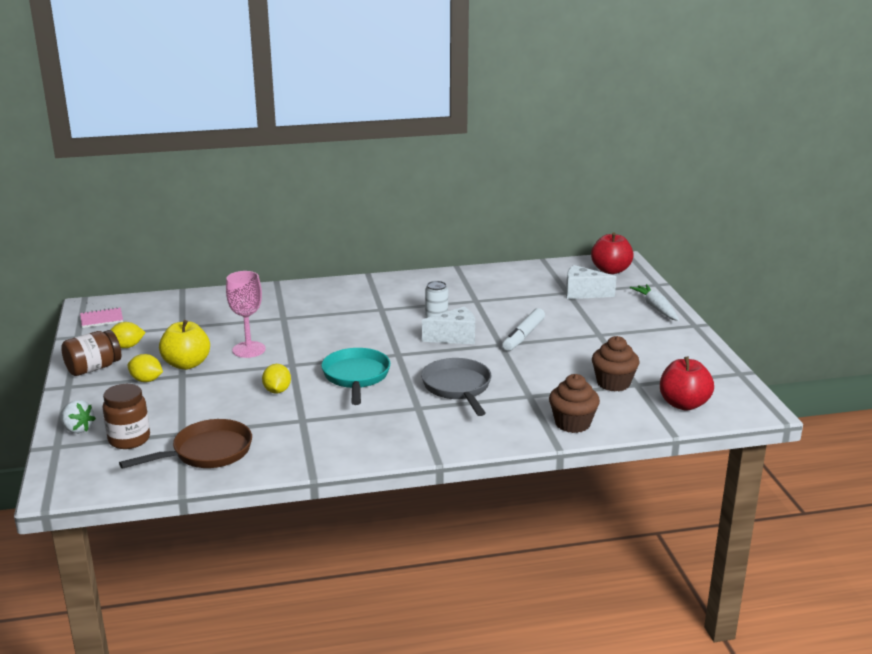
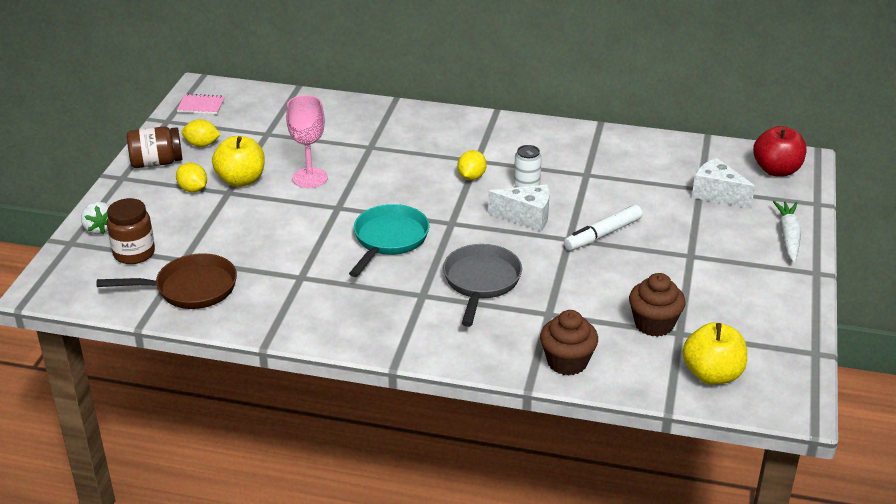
camera: 25 degrees right, 10 degrees up
yellow lemon [262,364,291,394] -> yellow lemon moved to [458,150,487,180]
red apple [660,357,714,411] -> yellow apple [683,322,747,385]

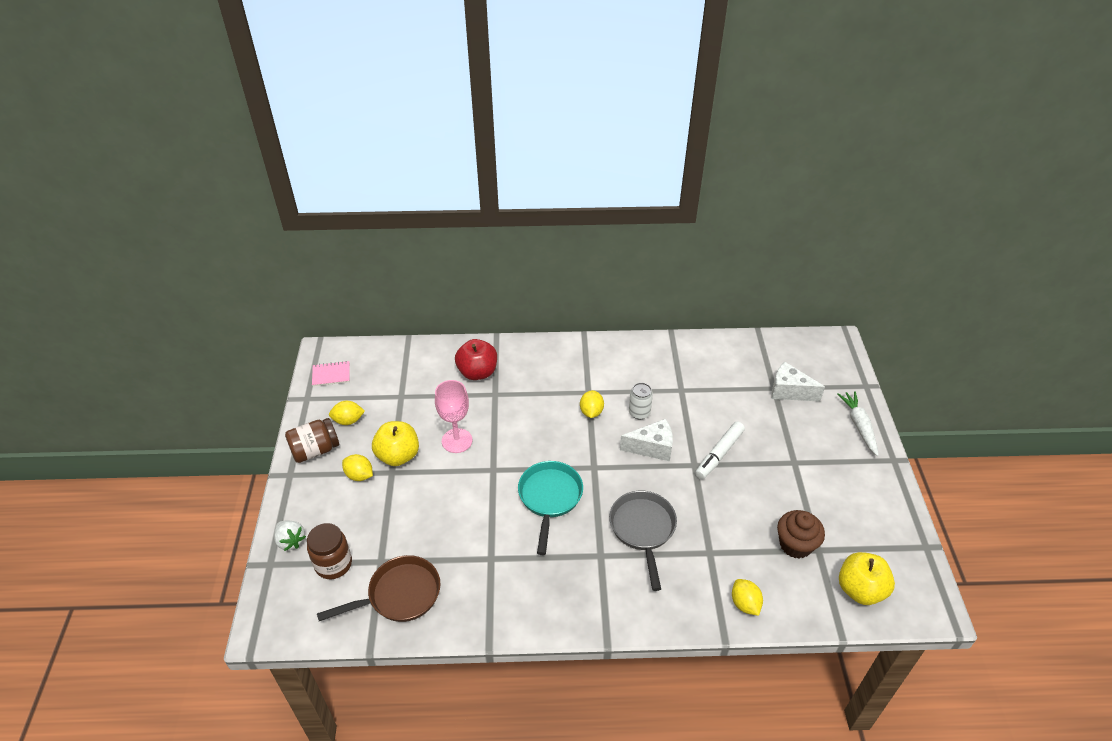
camera: 15 degrees left, 10 degrees up
brown cupcake [540,310,598,376] -> yellow lemon [732,579,763,616]
red apple [753,126,806,176] -> red apple moved to [455,339,497,380]

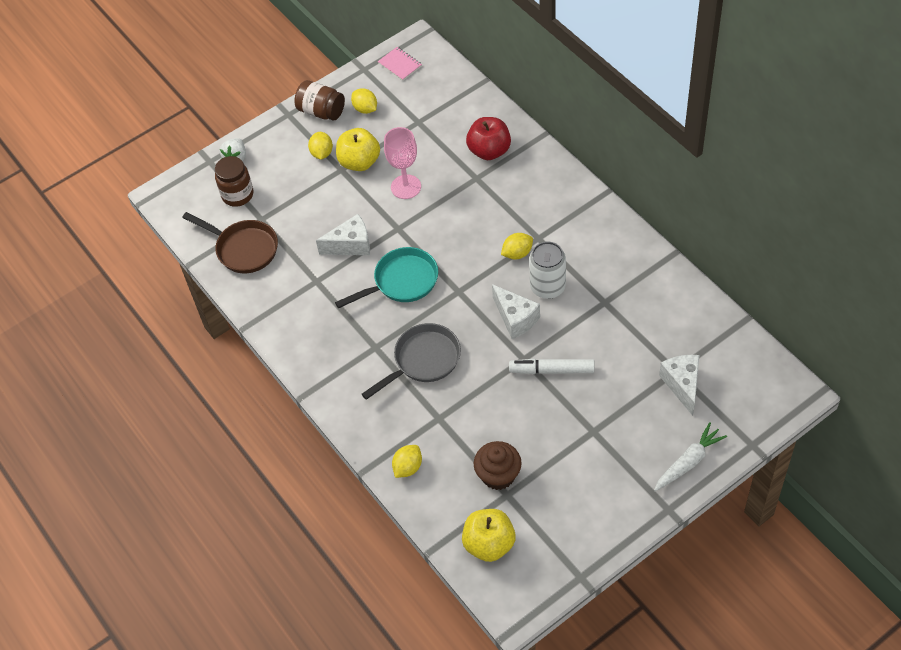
camera: 60 degrees right, 10 degrees up
white can [629,383,653,420] -> white can [529,241,566,299], size x1.50
none -> white cheese [316,214,370,255]

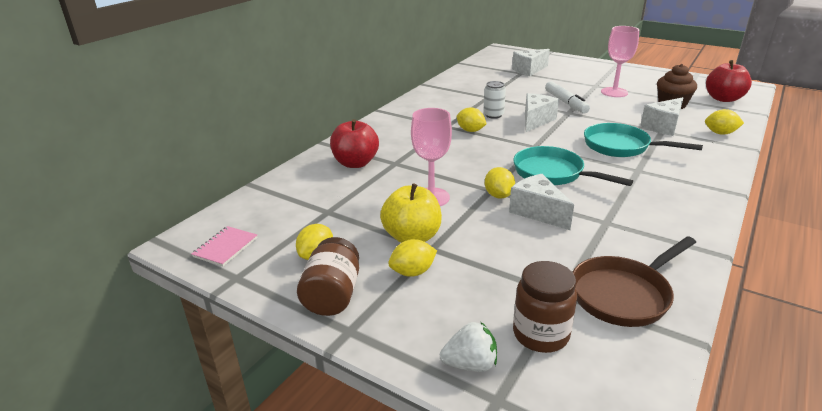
camera: 115 degrees left, 25 degrees down
brown pan [182,212,278,273] -> brown pan turned 135 degrees counterclockwise [573,236,696,327]
grey pan [362,323,461,400] -> turquoise pan [584,123,703,157]
yellow apple [462,509,516,562] -> red apple [706,60,752,102]
white can [529,241,566,299] -> white can [483,81,506,119], size x0.67
white carrot [654,422,727,491] -> none
none -> yellow lemon [485,167,515,199]
none -> pink goblet [601,26,639,97]
none -> white cheese [640,97,683,136]

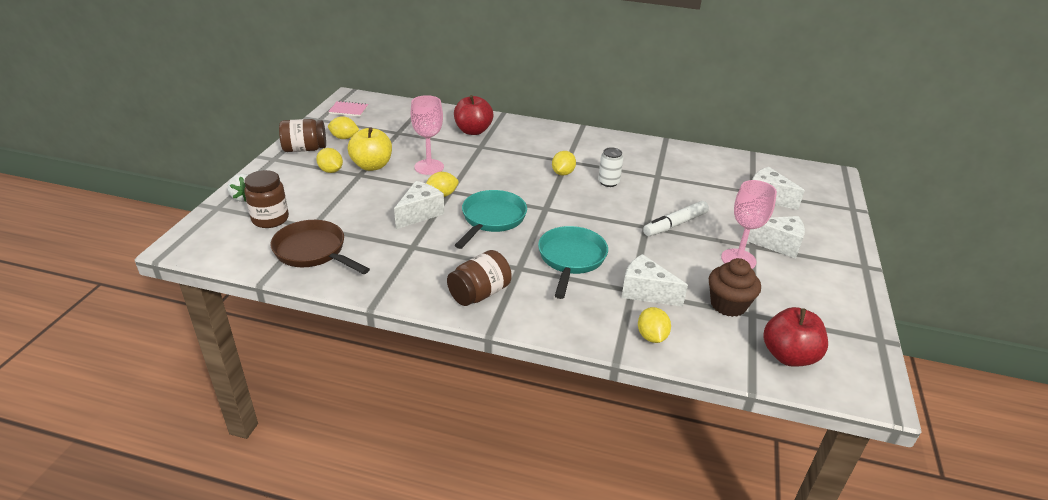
camera: 70 degrees right, 5 degrees up
white cheese [525,93,559,132] -> white cheese moved to [747,216,805,259]
none -> brown jar [447,250,512,306]

